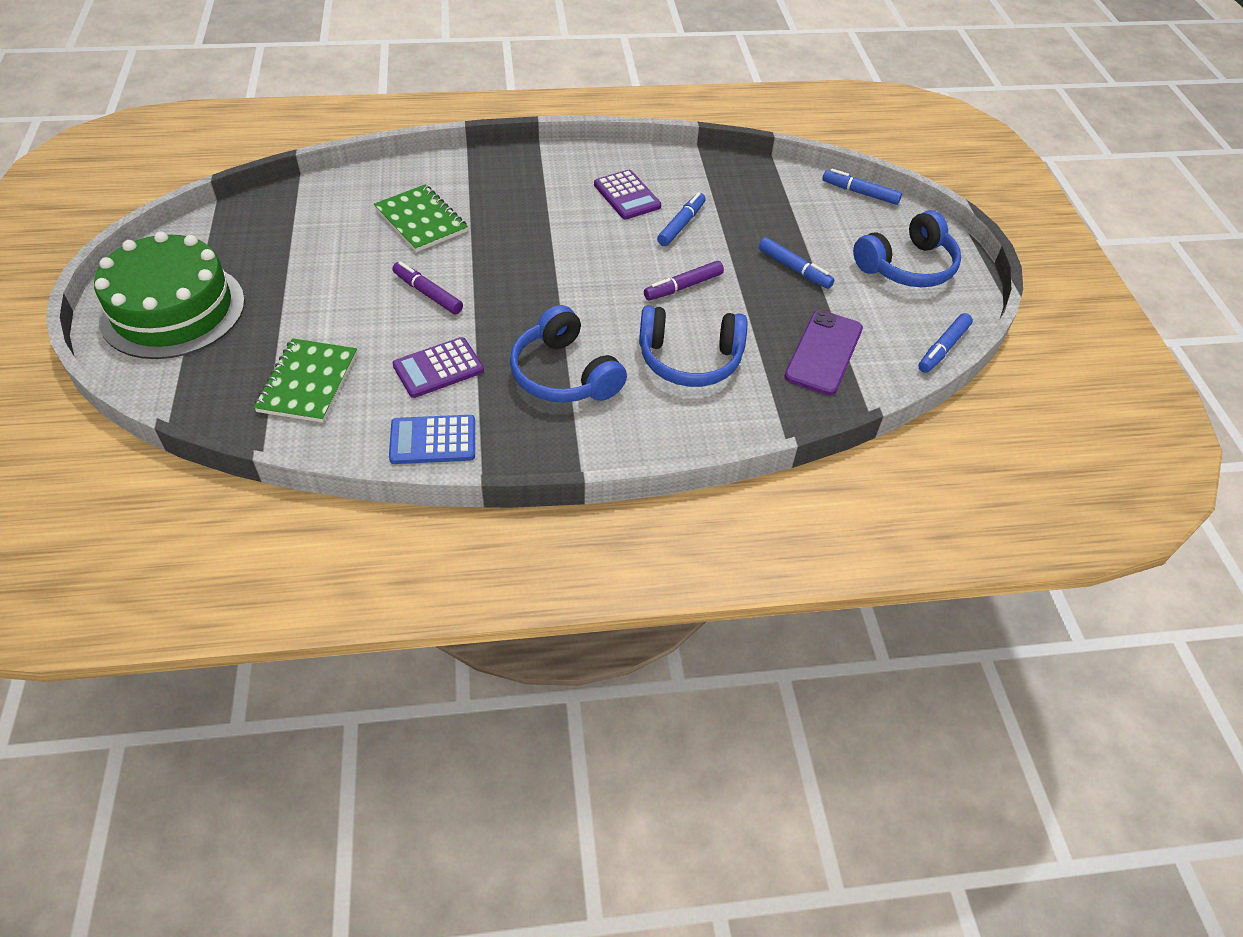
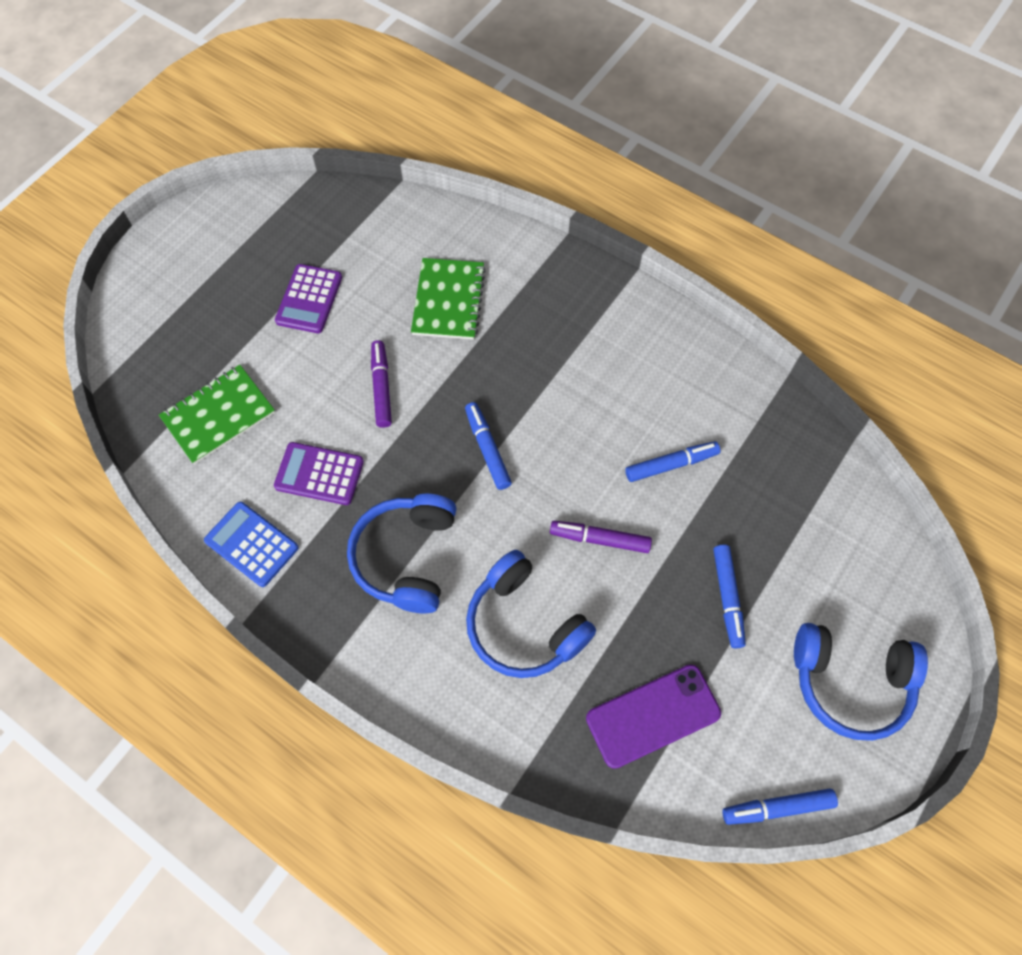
camera: 45 degrees right, 15 degrees up
green cake [94,231,245,359] -> none
purple calculator [594,170,661,219] -> purple calculator moved to [275,264,342,333]
blue marker [822,169,902,205] -> blue marker moved to [465,402,512,490]

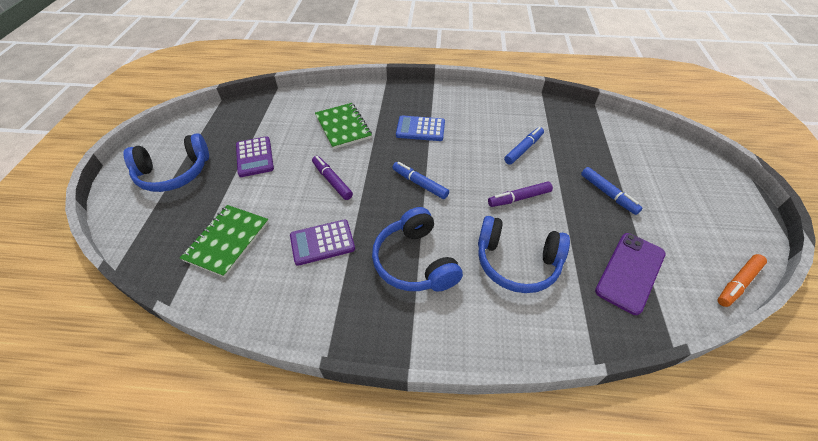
camera: 30 degrees left, 15 degrees down
blue calculator [204,502,299,587] -> blue calculator moved to [396,115,445,141]
blue marker [722,789,838,825] -> orange marker [718,254,767,307]
blue headphones [794,623,928,741] -> blue headphones moved to [123,133,209,192]

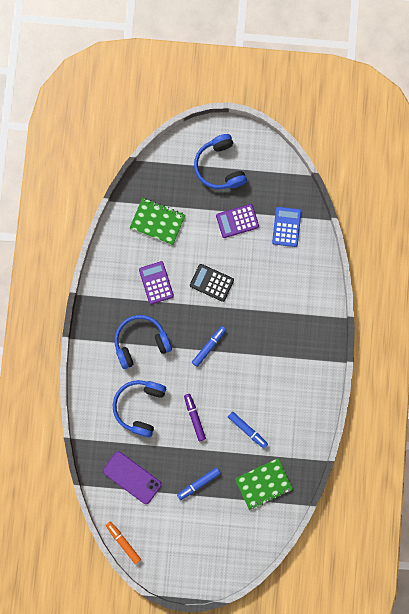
camera: 90 degrees right, 30 degrees up
purple marker [312,156,353,200] -> black calculator [190,264,234,302]
green notebook [315,103,372,149] -> green notebook moved to [235,458,293,510]
blue calculator [396,115,445,141] -> blue calculator moved to [272,207,301,247]

